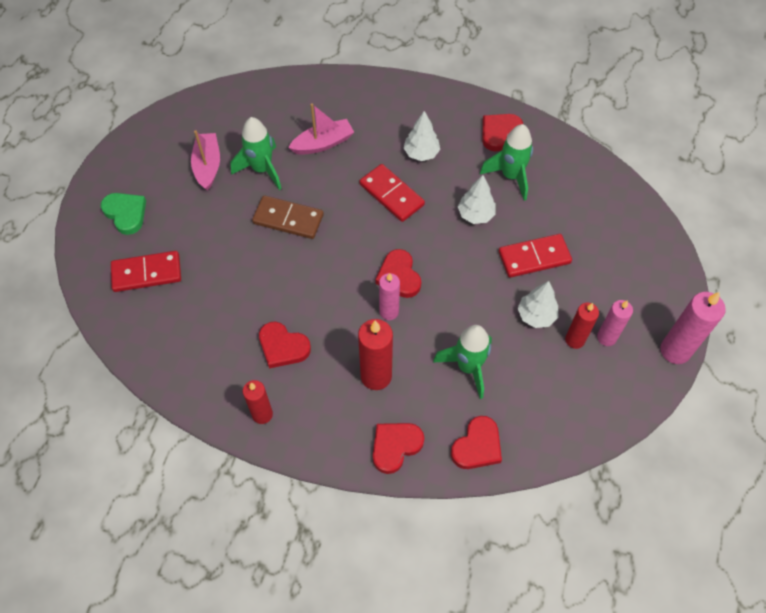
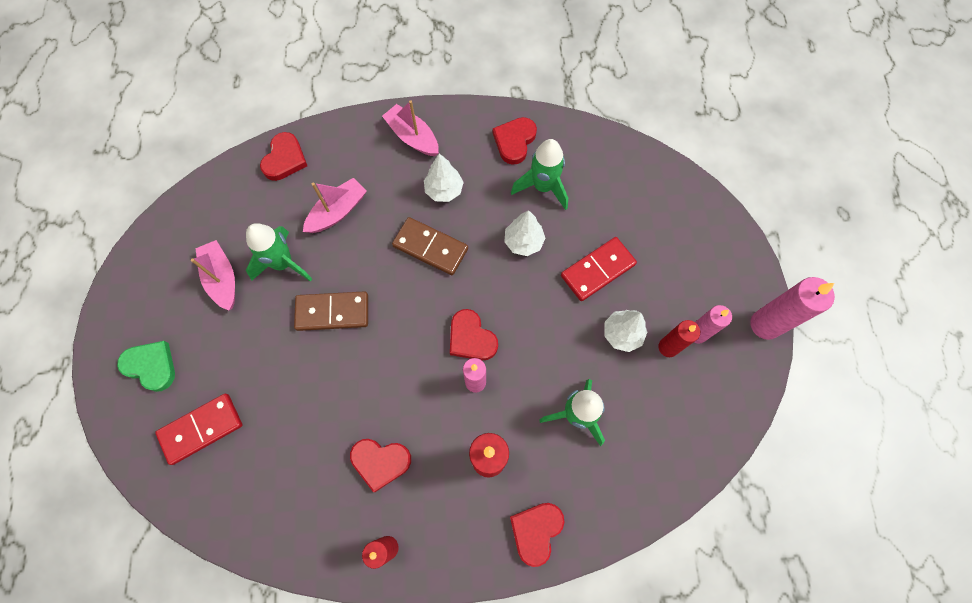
camera: 20 degrees left, 10 degrees up
red domino [359,164,425,222] -> brown domino [392,217,468,275]
red heart [451,416,502,469] -> red heart moved to [260,132,307,181]
none -> pink boat [382,100,439,156]

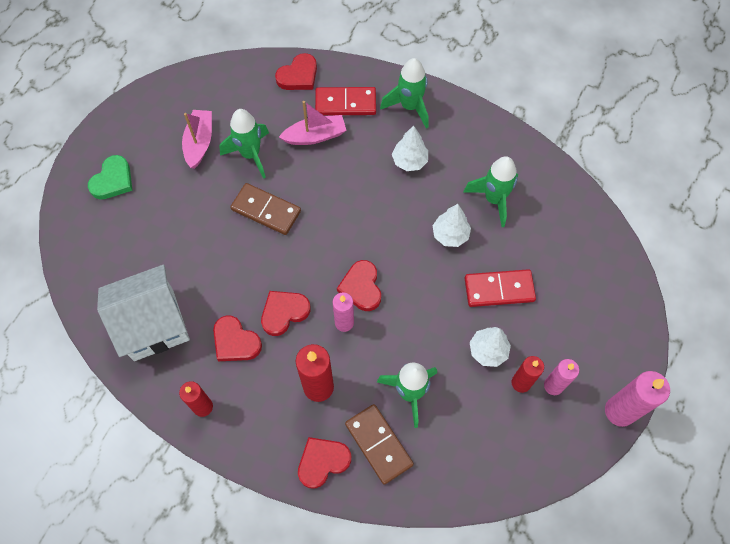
camera: 30 degrees right, 5 degrees down
green heart [117,341,175,392] -> green heart turned 60 degrees clockwise [88,155,132,200]
red domino [155,393,242,465] -> red domino moved to [315,87,376,116]
pink boat [382,100,439,156] -> green rocket [380,58,428,129]
brown domino [392,217,468,275] -> brown domino moved to [345,404,414,485]
red heart [493,117,537,165] -> red heart moved to [261,291,311,336]
none -> white house [97,265,190,361]

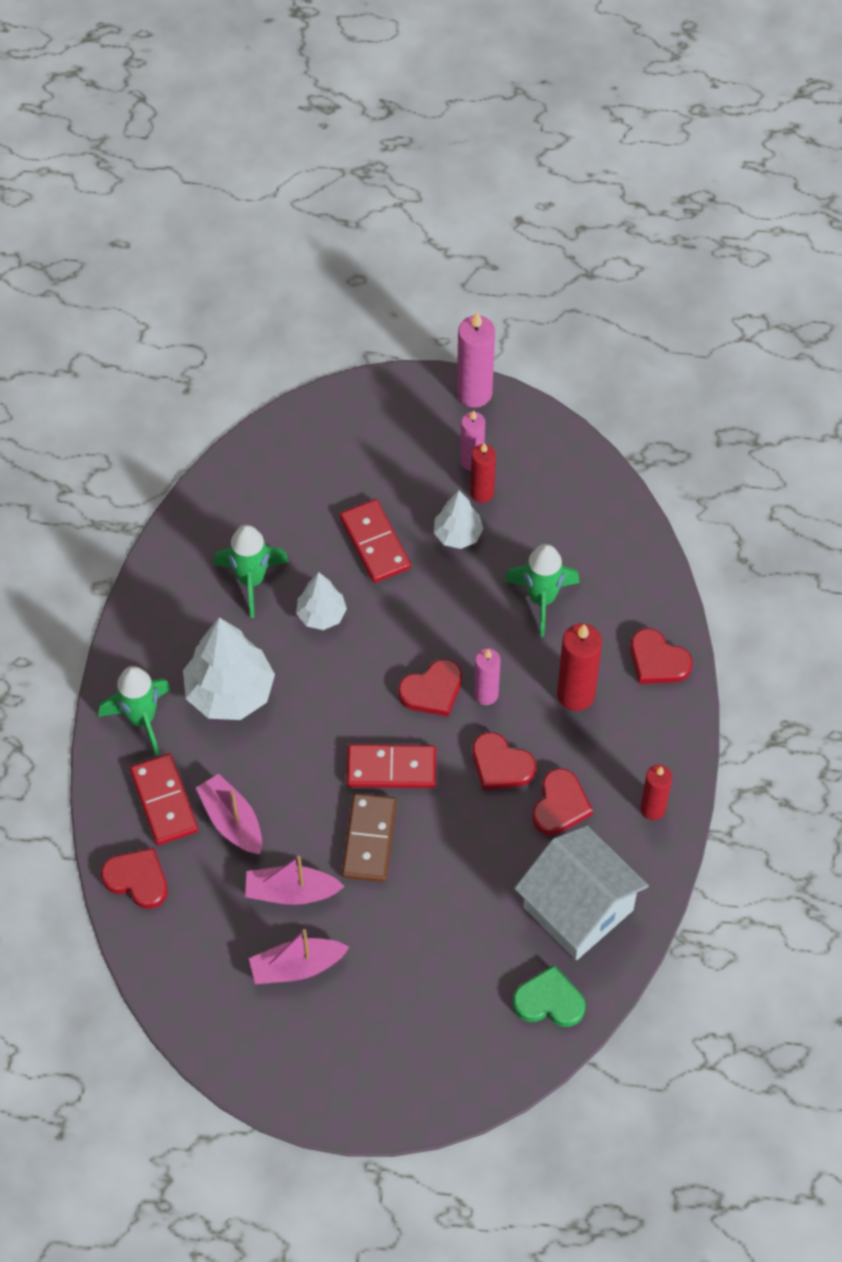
camera: 110 degrees left, 5 degrees down
green heart [88,155,132,200] -> green heart moved to [513,965,585,1027]
green rocket [219,109,269,179] -> pink boat [245,856,345,905]
brown domino [345,404,414,485] -> none
white tree [392,125,428,171] -> white tree [183,617,275,720], size x1.78
none -> red domino [347,744,436,788]

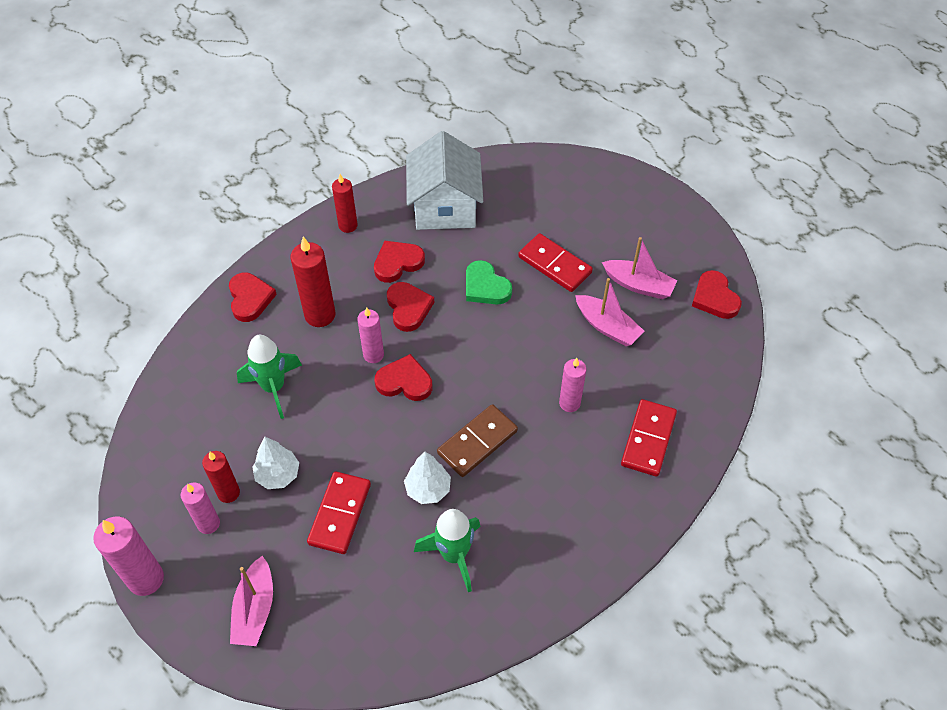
camera: 140 degrees left, 5 degrees down
green rocket [99,666,171,756] -> none
red heart [101,848,168,909] -> red heart moved to [692,270,742,319]
white tree [183,617,275,720] -> none
pink boat [196,774,262,854] -> pink boat moved to [230,556,273,646]
brown domino [342,793,397,882] -> brown domino moved to [437,404,518,477]
red domino [347,744,436,788] -> red domino moved to [518,233,593,292]
green heart [513,965,585,1027] -> green heart moved to [466,260,512,304]
none -> pink candle [559,358,586,412]

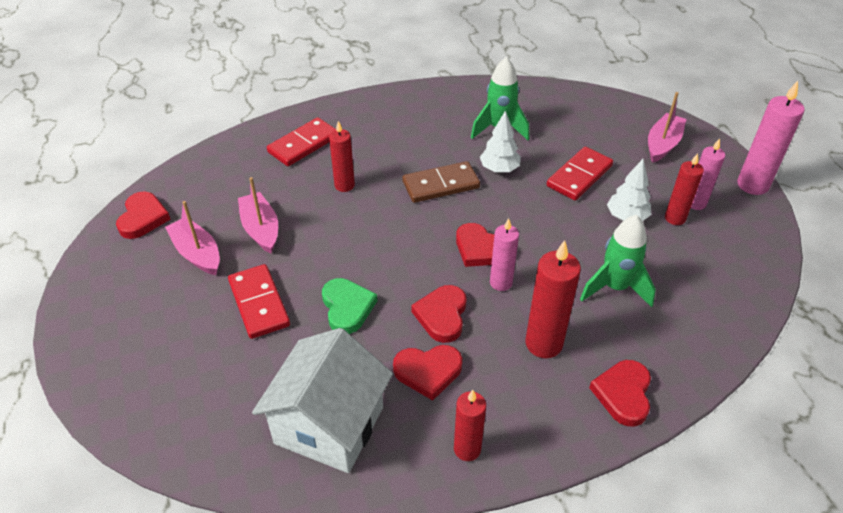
camera: 155 degrees left, 10 degrees down
pink candle [559,358,586,412] -> red candle [329,121,355,192]

